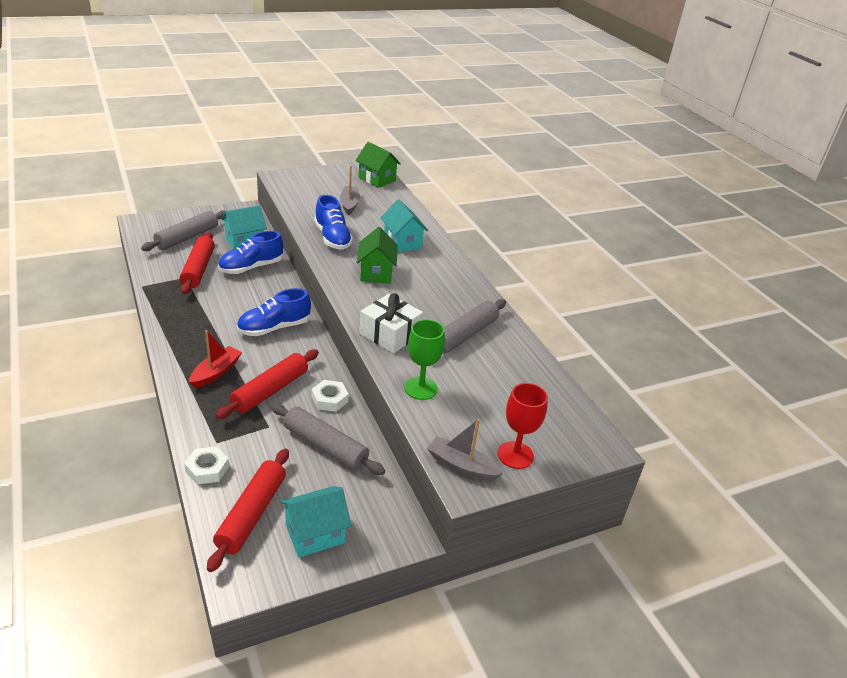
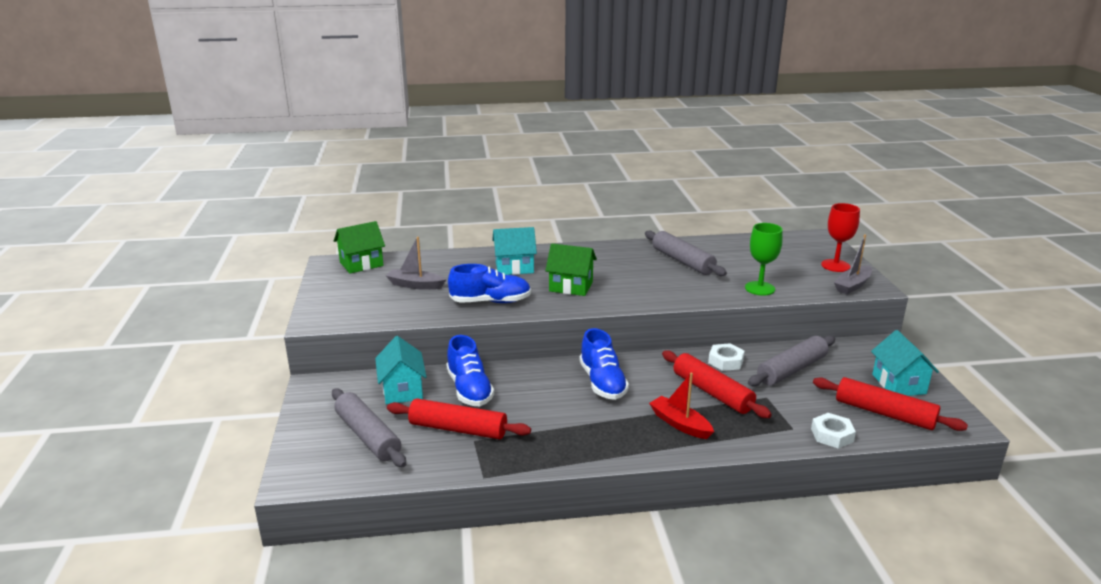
camera: 70 degrees left, 10 degrees down
white gift [359,293,423,353] -> none

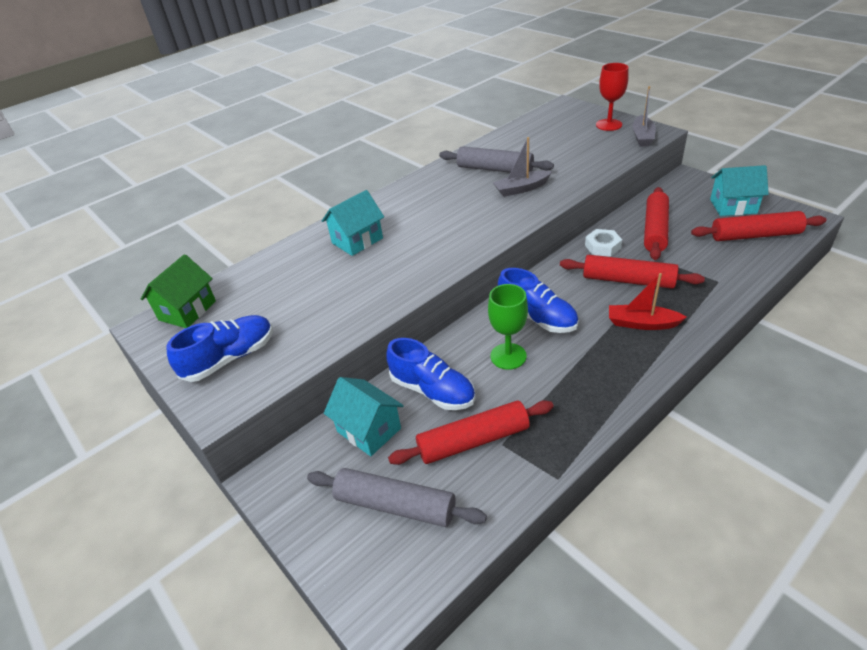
camera: 30 degrees left, 15 degrees up
grey boat [386,237,446,290] -> grey boat moved to [493,137,552,197]
blue shoe [448,264,531,303] -> blue shoe moved to [166,315,273,382]
green house [545,243,597,296] -> none
green goblet [745,223,783,296] -> green goblet moved to [488,284,528,370]
grey rolling pin [748,335,835,387] -> red rolling pin [644,187,669,260]
white nut [811,413,856,449] -> none
turquoise house [871,330,939,396] -> turquoise house turned 45 degrees counterclockwise [710,165,769,216]

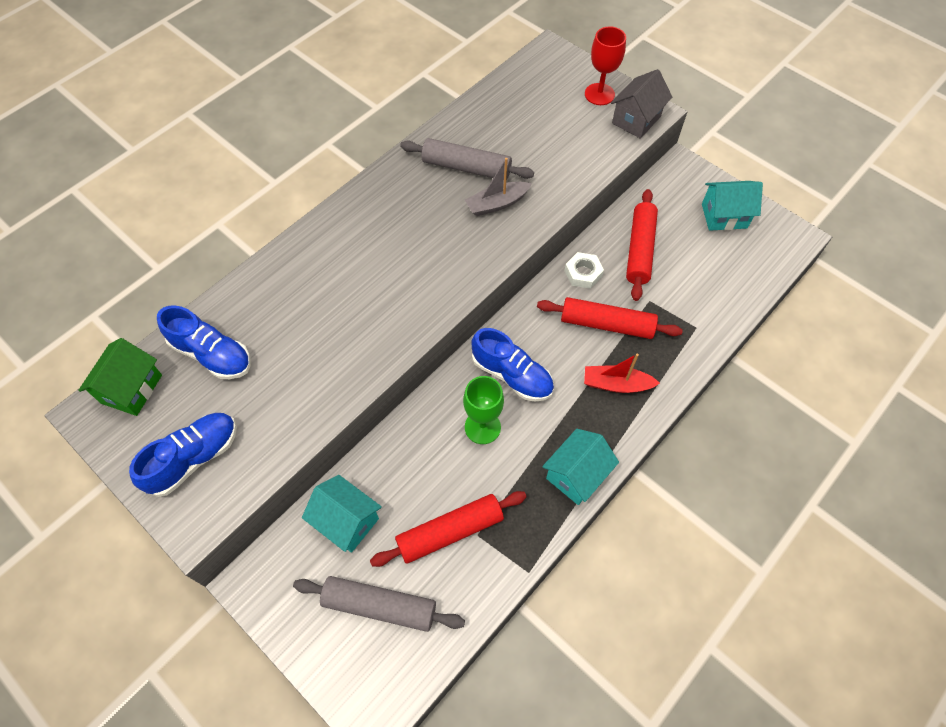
camera: 10 degrees left, 20 degrees up
turquoise house [322,190,384,256] -> turquoise house moved to [542,429,619,505]
blue shoe [387,338,475,410] -> blue shoe moved to [157,305,251,379]
grey boat [632,86,656,146] -> grey house [611,69,672,139]
red rolling pin [691,211,826,241] -> none

